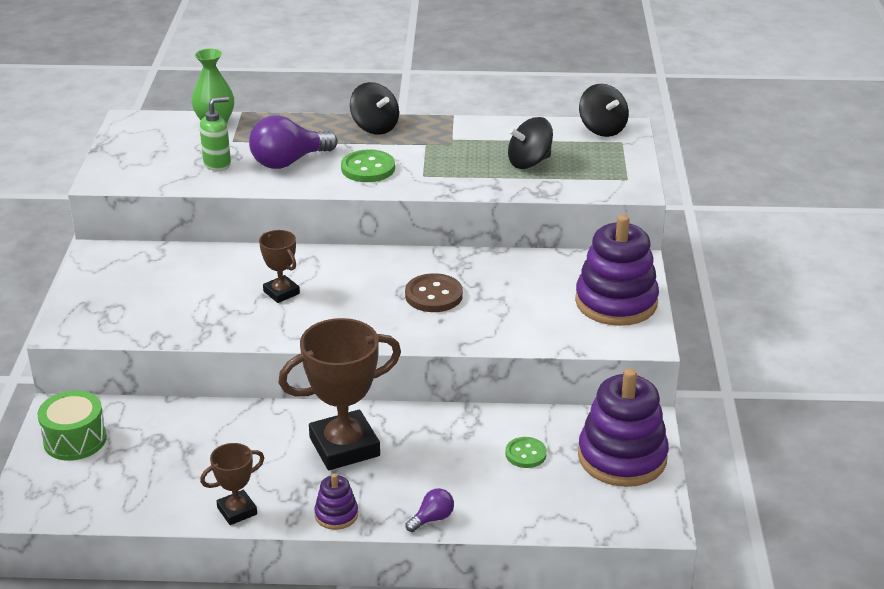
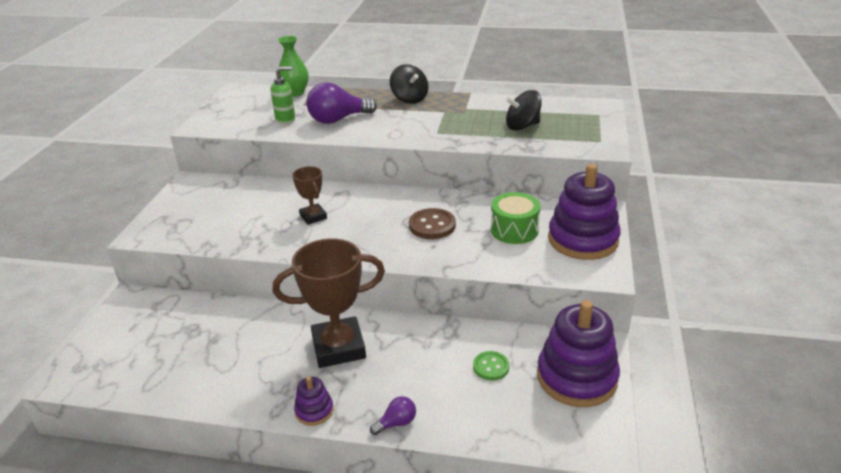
camera: 10 degrees right, 0 degrees up
green drum [37,390,107,461] -> green drum moved to [491,192,541,244]
brown trophy [200,443,264,525] -> none
green button [341,149,395,182] -> none
black spinning top [579,84,629,137] -> none

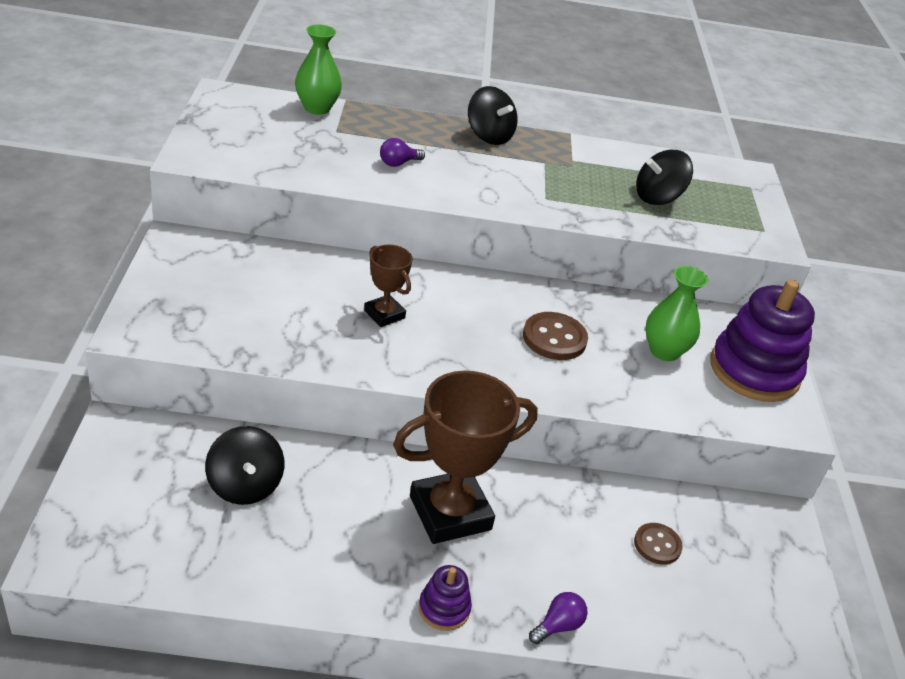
camera: 15 degrees left, 5 degrees up
green soap dispenser [271,66,295,124] -> none
purple light bulb [306,83,377,124] -> purple light bulb [380,138,425,167], size x0.48
green button [473,351,509,381] -> brown button [634,523,683,565]
green drum [491,192,541,244] -> green vase [645,266,708,361]
purple stacking toy [537,300,620,407] -> none
none -> black spinning top [205,426,284,505]

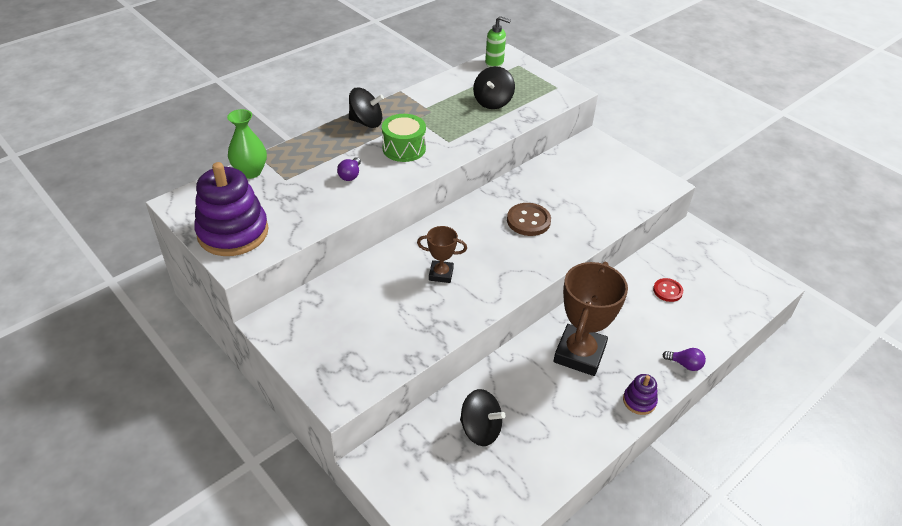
camera: 40 degrees left, 5 degrees up
purple light bulb [529,592,588,644] -> purple light bulb turned 105 degrees clockwise [663,348,706,371]
brown button [634,523,683,565] -> red button [653,278,683,302]
green vase [645,266,708,361] -> none
purple stacking toy [711,280,815,402] -> purple stacking toy moved to [194,162,269,256]
none -> green drum [382,114,426,162]
none -> green soap dispenser [485,16,511,67]

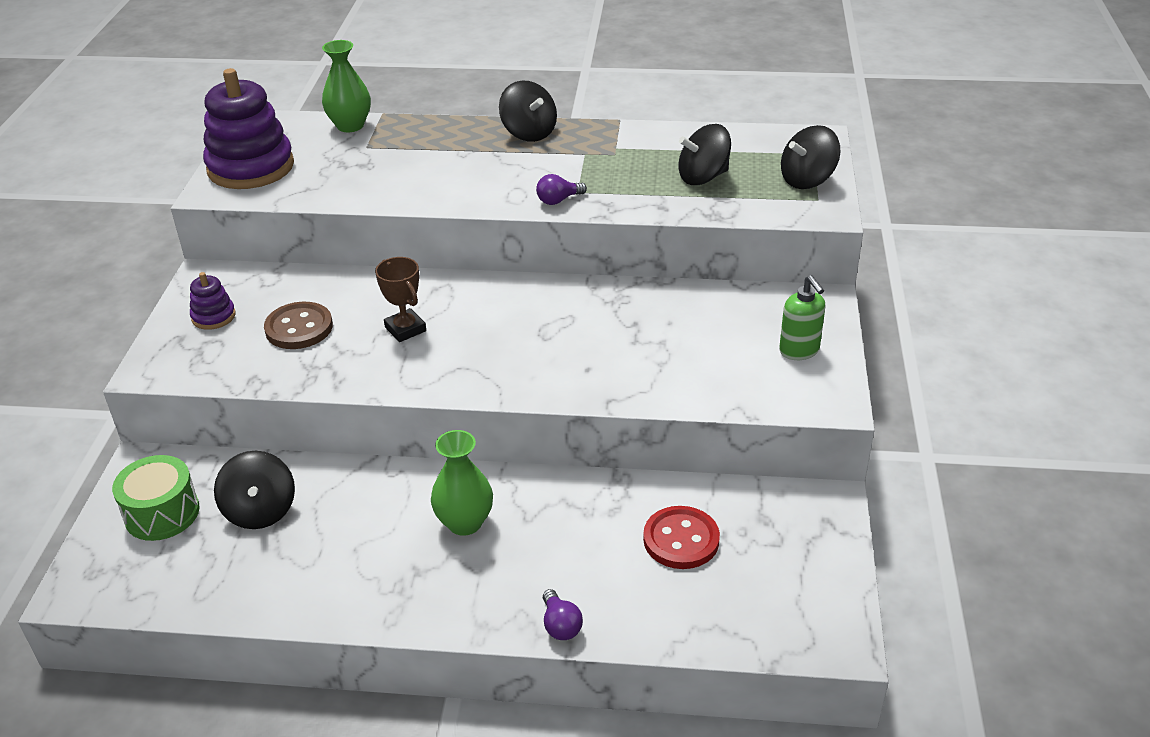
camera: 50 degrees right, 5 degrees down
purple light bulb [337,157,361,181] -> purple light bulb moved to [536,174,587,205]
green drum [382,114,426,162] -> green drum moved to [112,455,200,541]
green soap dispenser [485,16,511,67] -> green soap dispenser moved to [779,275,826,360]
brown button [507,203,551,236] -> brown button moved to [264,302,333,349]
brown trophy [554,262,628,376] -> green vase [431,430,493,536]
purple stacking toy [623,374,658,415] -> purple stacking toy moved to [190,272,235,330]
red button [653,278,683,302] -> red button [643,506,720,569], size x1.52
none -> black spinning top [781,125,841,189]

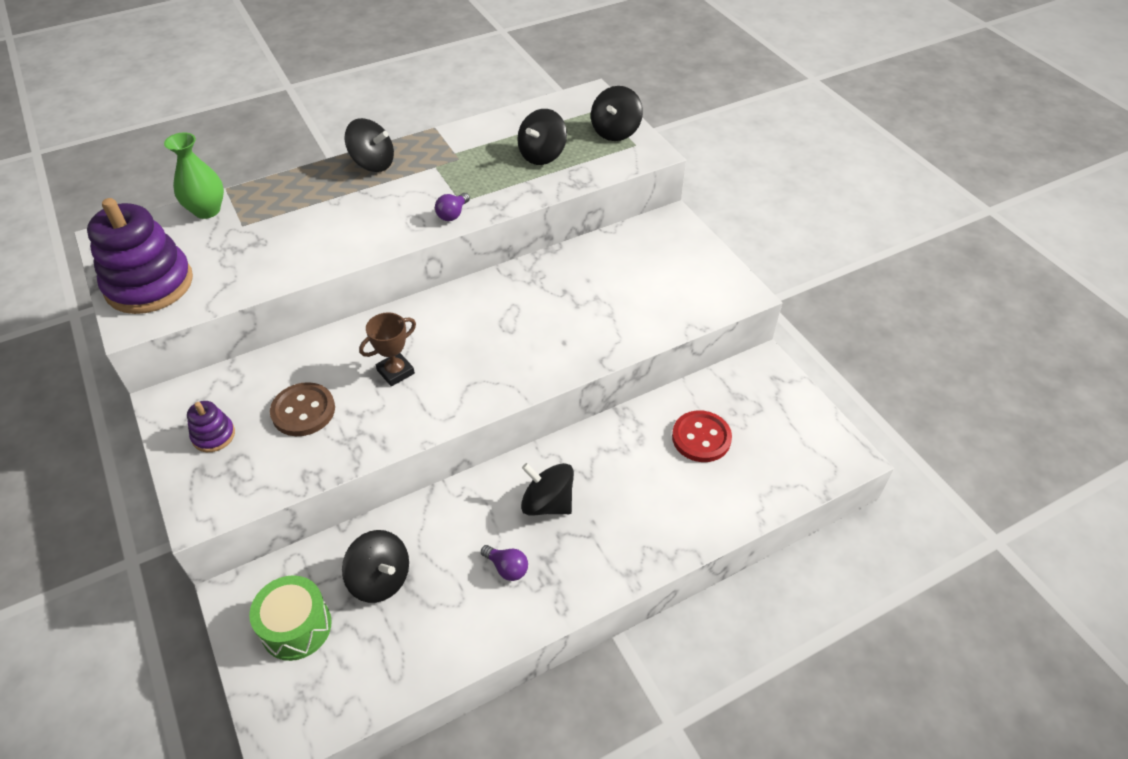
camera: 35 degrees left, 10 degrees up
brown trophy [375,257,426,342] -> brown trophy turned 60 degrees counterclockwise [359,312,416,386]
green vase [431,430,493,536] -> black spinning top [521,463,574,516]
purple light bulb [543,589,583,640] -> purple light bulb moved to [481,545,528,581]
green soap dispenser [779,275,826,360] -> none

